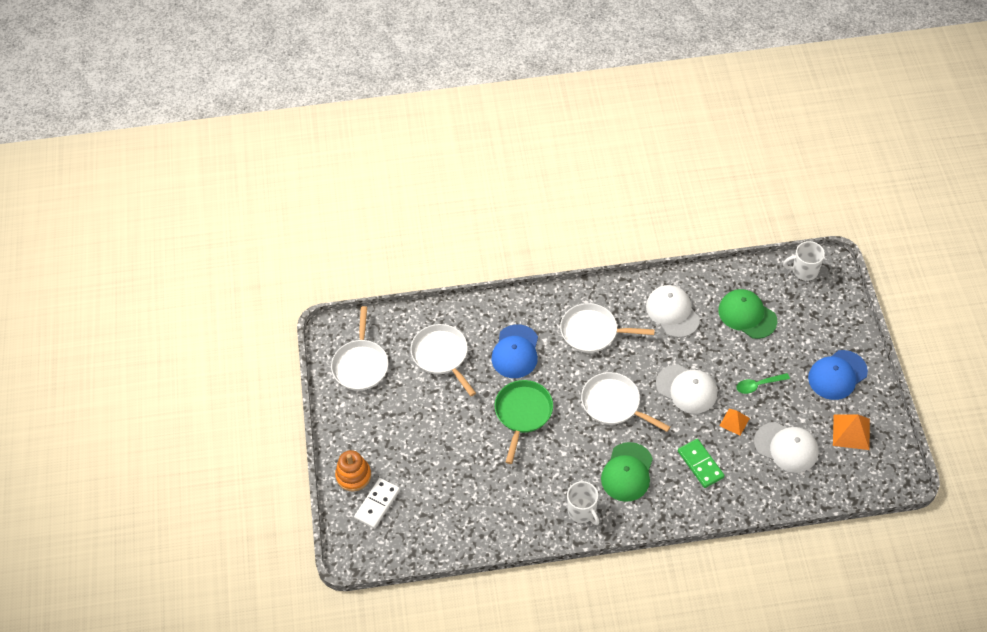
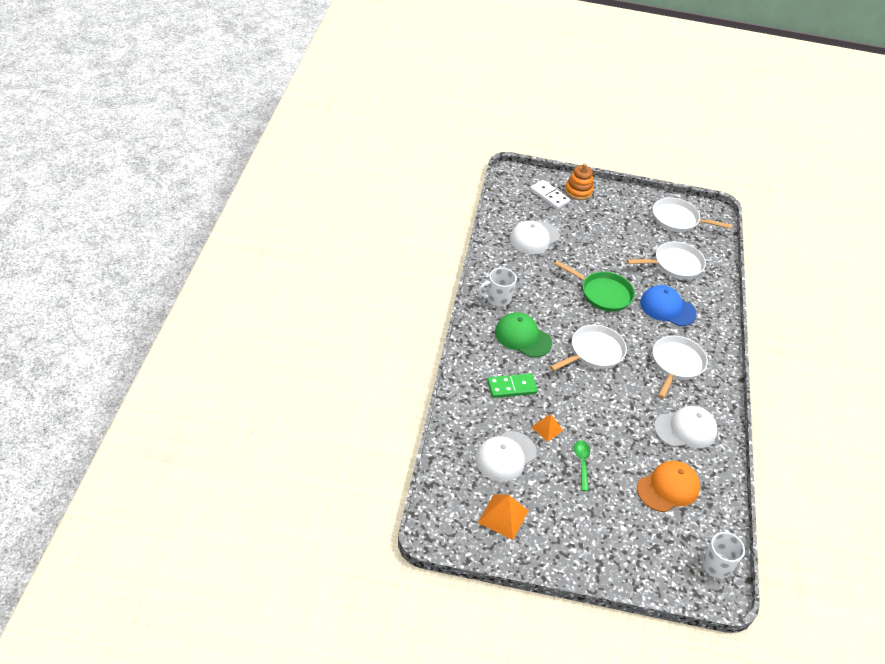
camera: 100 degrees right, 10 degrees down
white cap [656,364,717,414] -> white cap moved to [510,221,560,254]
green cap [718,289,777,339] -> orange cap [637,461,700,512]
blue cap [808,350,868,400] -> none

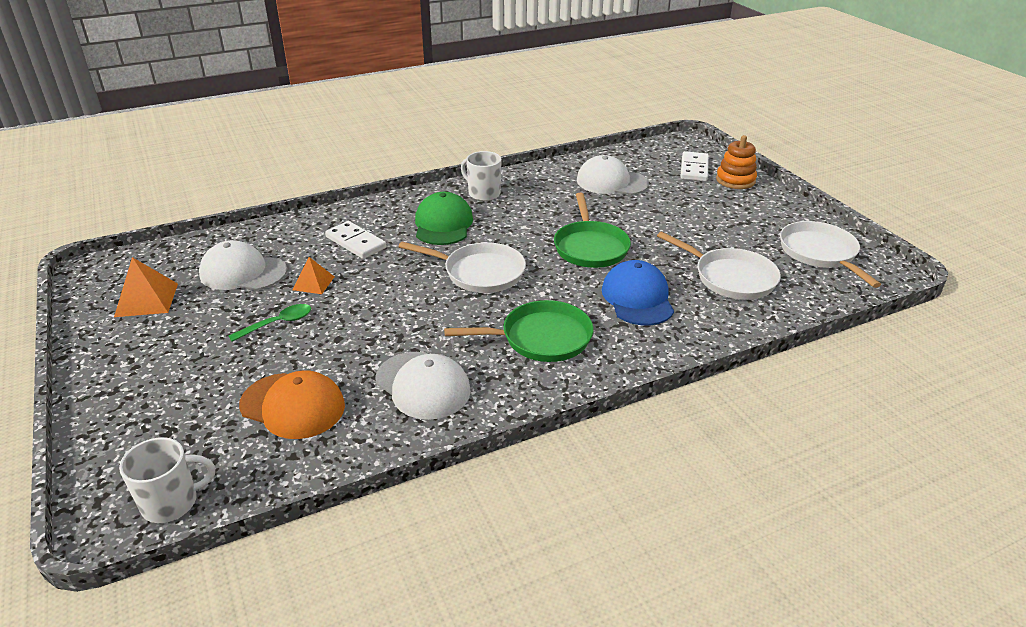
camera: 60 degrees right, 10 degrees down
green domino [487,373,538,398] -> white domino [325,221,386,259]
white pan [653,335,708,399] -> green pan [444,300,594,362]

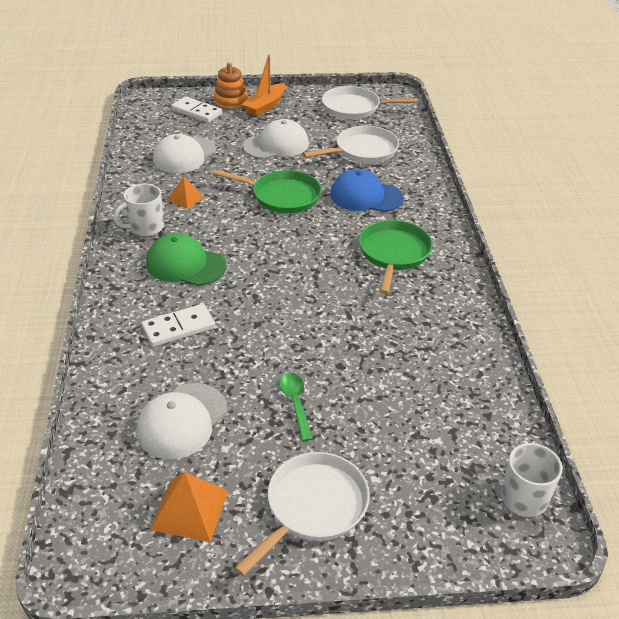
camera: 70 degrees left, 5 degrees up
orange cap [239,370,345,439] -> none
orange pyramid [292,257,334,294] -> orange pyramid moved to [167,176,204,209]
white cap [375,352,471,420] -> white cap moved to [243,119,309,159]
white pan [399,242,526,293] -> white pan moved to [234,452,370,576]
none -> orange boat [242,55,286,116]

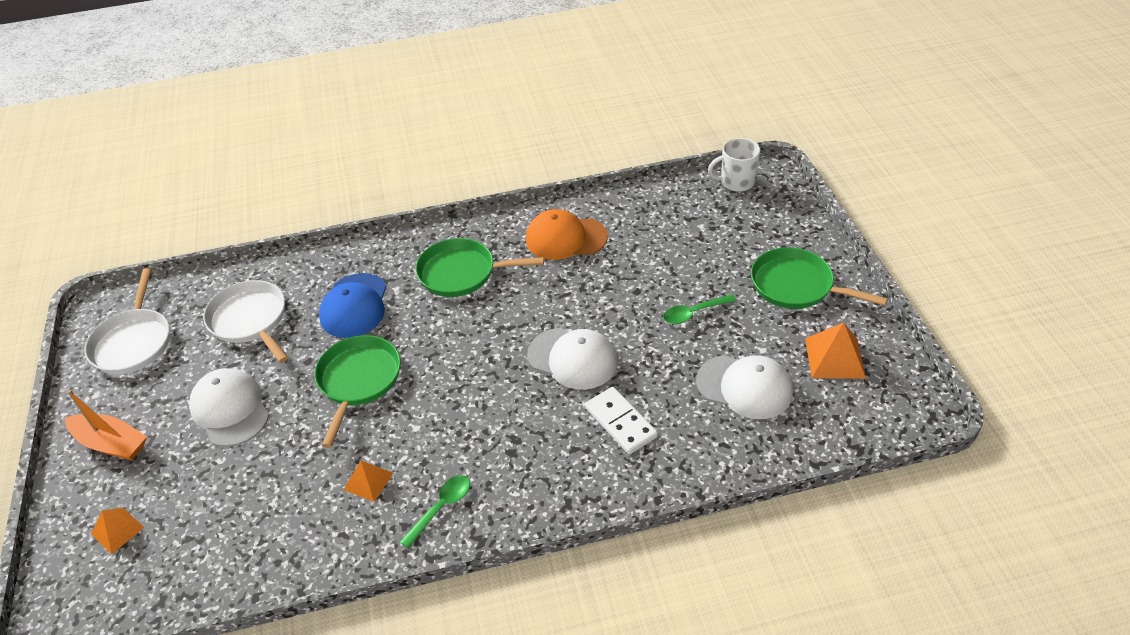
camera: 95 degrees left, 5 degrees up
white mug [113,184,164,236] -> green spoon [400,475,470,548]
green cap [146,233,226,286] -> none
white cap [153,134,216,173] -> white cap moved to [527,328,618,390]
white domino [171,96,223,123] -> orange pyramid [91,508,144,554]
orange stacking toy [214,62,248,110] -> none
white pan [234,452,370,576] -> green pan [751,247,888,309]
none -> orange cap [526,209,608,260]

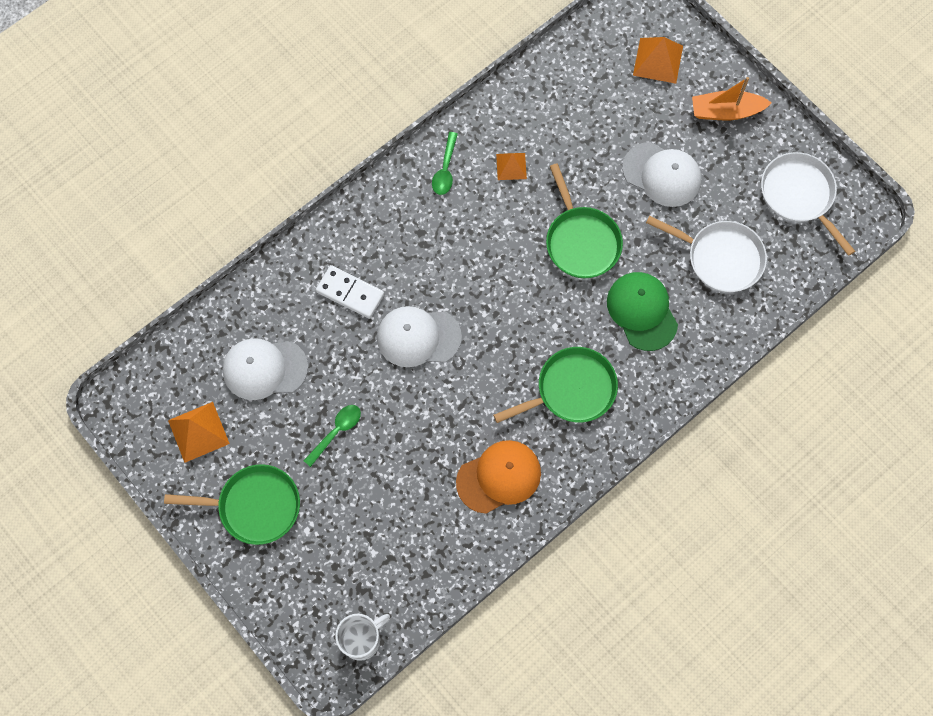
camera: 150 degrees right, 25 degrees up
orange pyramid [91,508,144,554] -> orange pyramid [633,37,683,84], size x1.55
blue cap [319,273,387,338] -> green cap [607,272,678,351]

